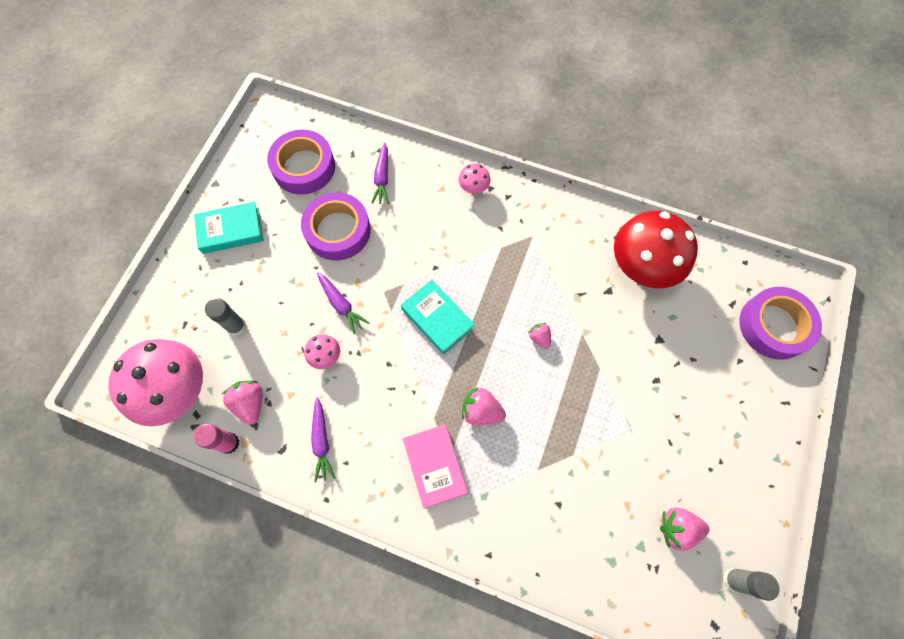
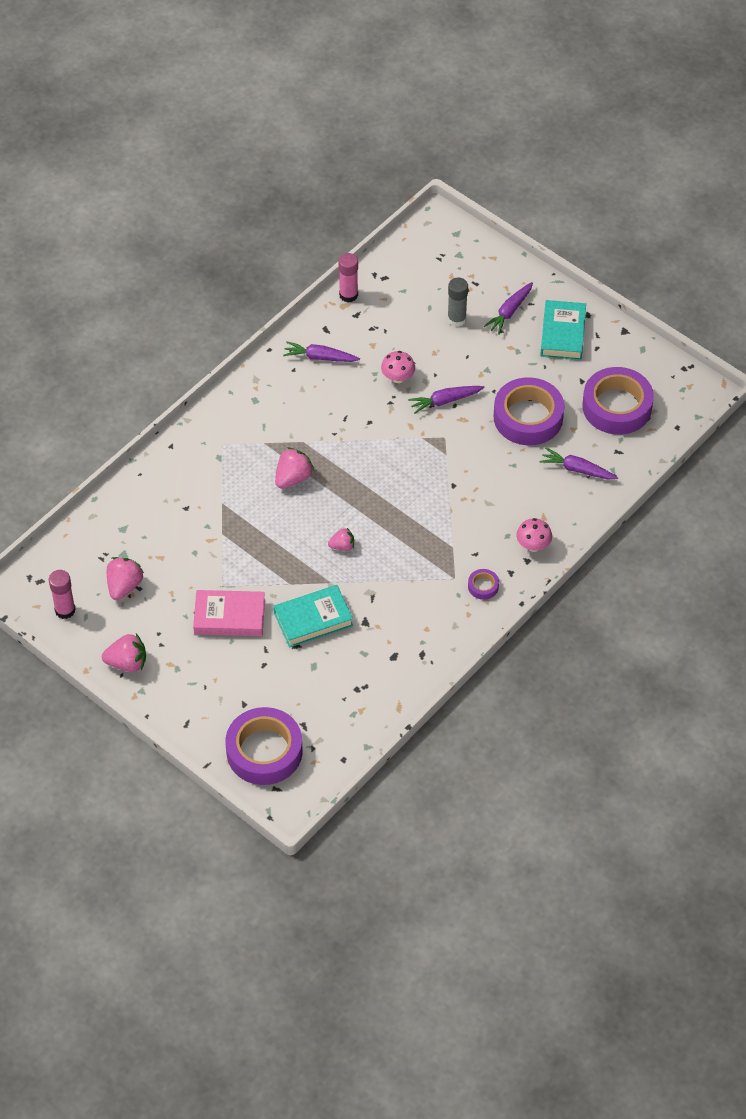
camera: 110 degrees right, 15 degrees down
pink mushroom [108,339,203,426] -> none
pink strawberry [221,381,263,425] -> pink strawberry moved to [102,634,146,672]
turquoise book [401,280,475,355] -> turquoise book moved to [274,585,353,647]
pink book [403,424,468,508] -> pink book moved to [193,590,265,636]
red mushroom [614,211,698,288] -> none
grey glue stick [723,568,780,601] -> pink glue stick [49,570,75,619]
none -> purple tape [468,569,499,600]
none -> purple carrot [484,282,533,335]

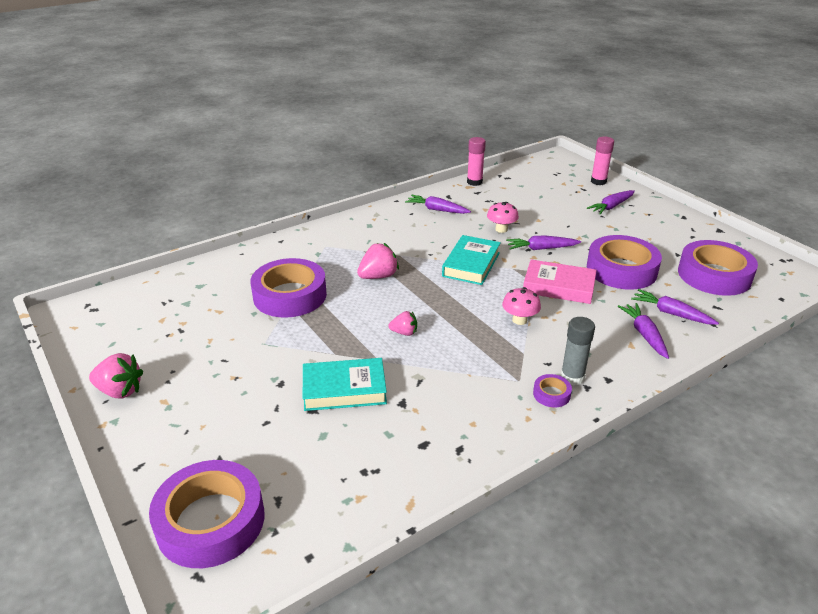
camera: 15 degrees right, 20 degrees down
pink glue stick [49,570,75,619] -> pink glue stick moved to [591,137,614,185]
pink strawberry [107,557,144,600] -> none
pink book [193,590,265,636] -> pink book moved to [523,260,597,304]
grey glue stick [448,277,468,327] -> grey glue stick moved to [561,317,595,385]
pink mushroom [516,518,552,552] -> pink mushroom moved to [502,287,541,325]
turquoise book [540,300,586,360] -> turquoise book moved to [442,235,501,285]
none -> purple tape [250,258,327,318]
none -> purple carrot [618,303,669,359]

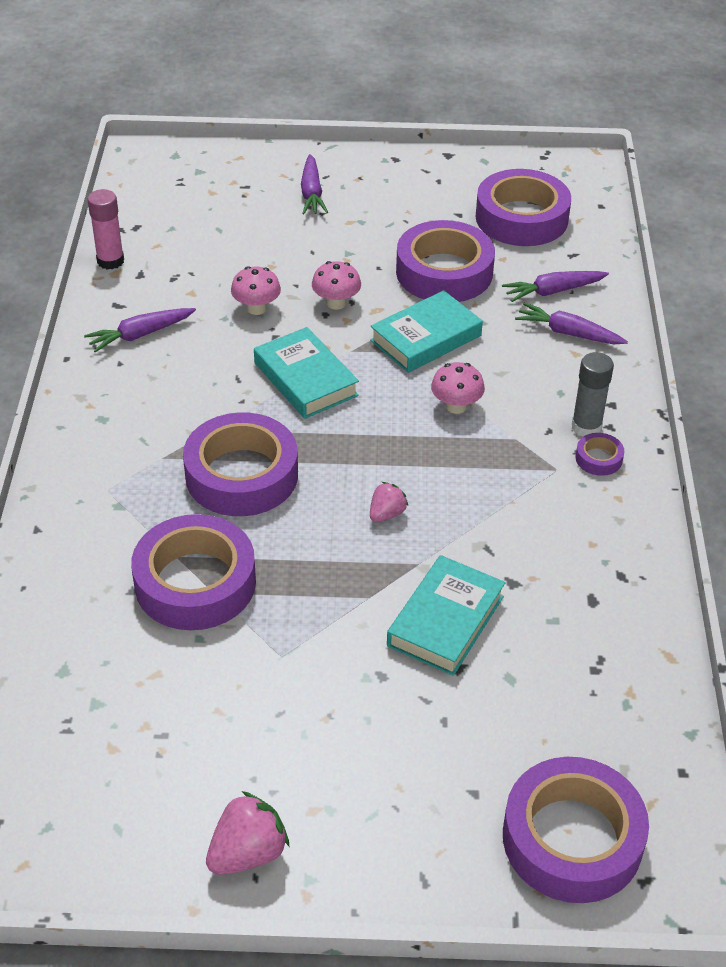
camera: 55 degrees left, 10 degrees up
pink strawberry [357,243,399,279] -> purple tape [183,412,298,516]
purple carrot [506,235,581,250] -> pink mushroom [312,261,361,310]
pink book [523,260,597,304] -> turquoise book [370,290,483,373]
pink glue stick [591,137,614,185] -> none

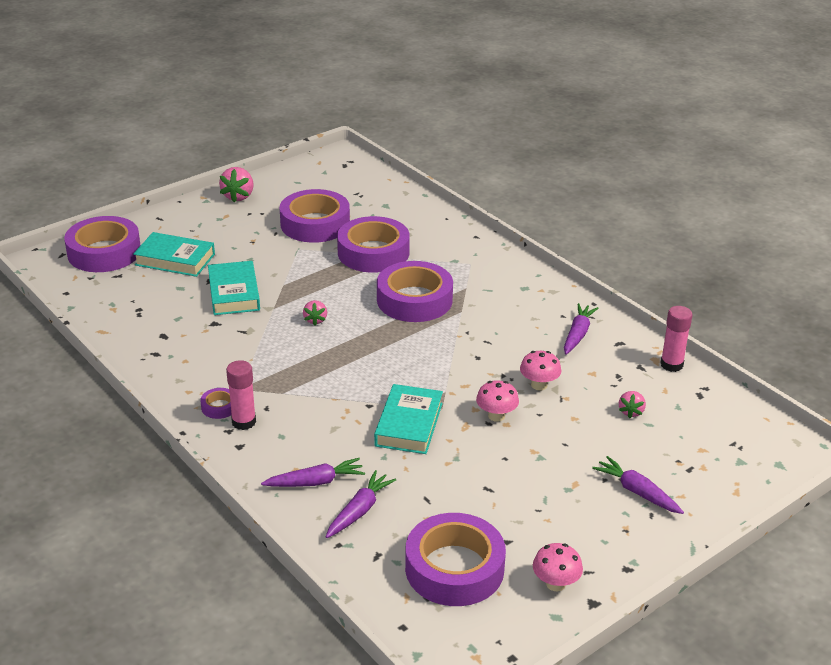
camera: 140 degrees right, 10 degrees down
turquoise book [254,327,359,419] -> turquoise book moved to [133,232,215,277]
purple tape [396,220,495,302] -> purple tape moved to [280,189,350,243]
pink mushroom [431,362,485,414] -> pink mushroom moved to [533,543,583,591]
grey glue stick [572,352,614,437] -> pink glue stick [226,360,256,430]
none -> pink strawberry [619,391,646,418]

